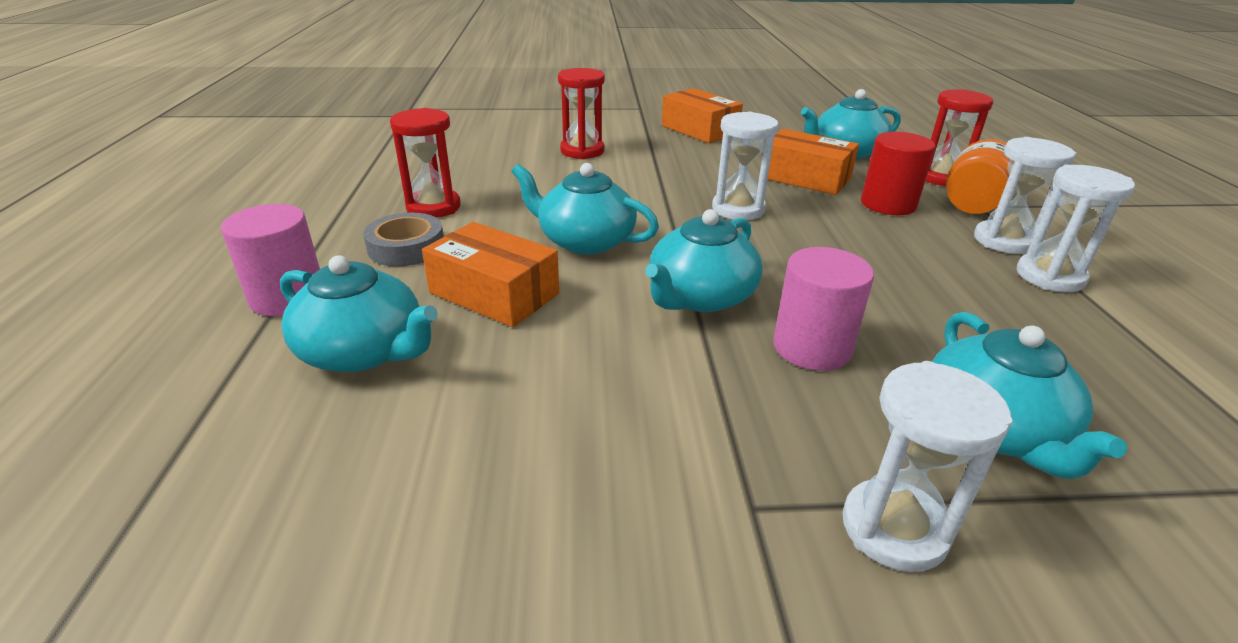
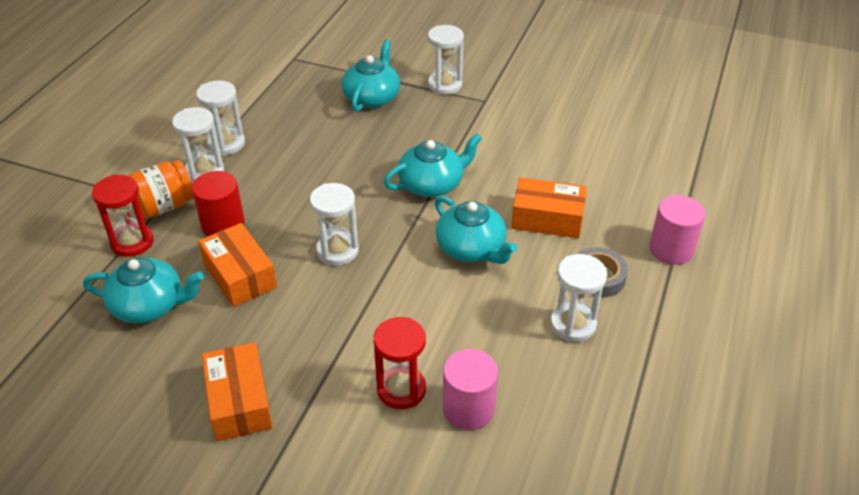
camera: 155 degrees left, 10 degrees up
turquoise teapot [280,255,438,372] -> none
red hourglass [390,108,461,218] -> white hourglass [550,254,607,342]
orange box [422,222,559,327] -> orange box turned 45 degrees counterclockwise [511,177,587,238]
pink cylinder [773,247,874,371] -> pink cylinder moved to [442,349,498,430]

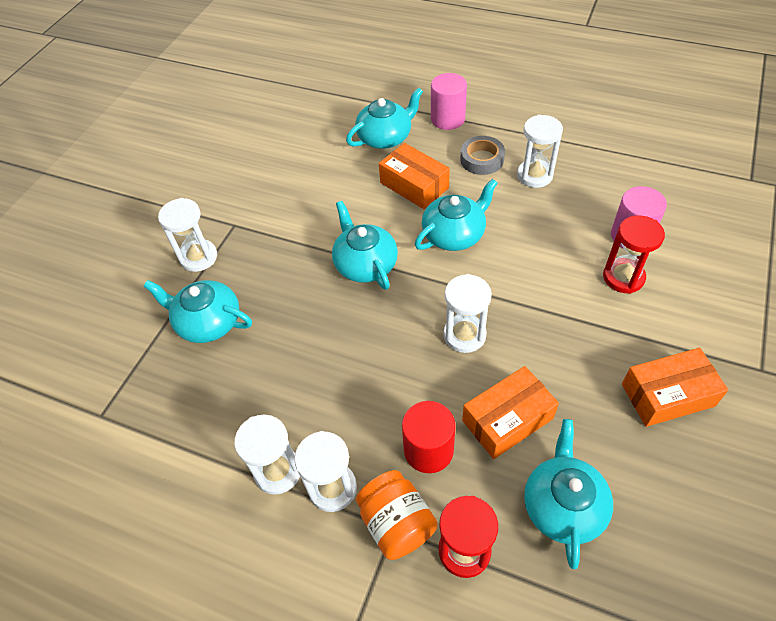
camera: 85 degrees left, 10 degrees up
orange box [511,177,587,238] -> orange box turned 60 degrees counterclockwise [379,143,450,209]
none -> turquoise teapot [346,87,423,149]

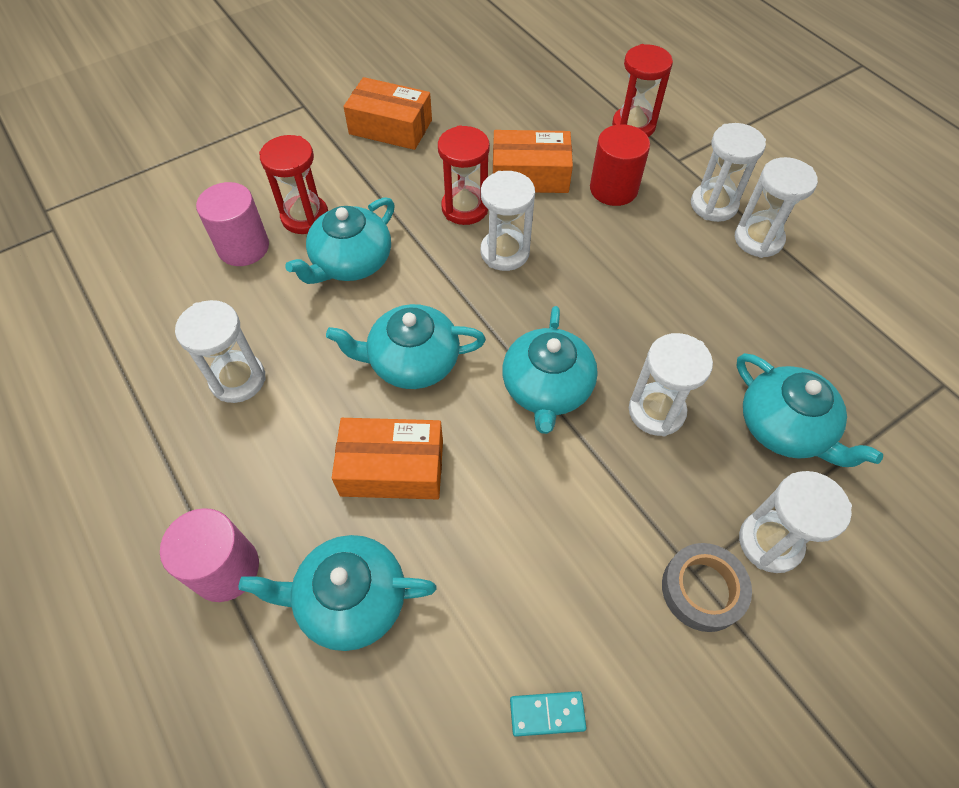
camera: 150 degrees left, 5 degrees up
orange jar [356,470,437,560] -> none
orange box [379,143,450,209] -> orange box turned 75 degrees counterclockwise [332,418,443,500]
grey tape [460,136,505,175] -> grey tape moved to [662,543,752,632]
turquoise teapot [524,419,613,569] -> turquoise teapot moved to [285,197,395,284]
none -> red hourglass [438,125,490,225]
none -> turquoise domino [510,691,586,737]
none -> white hourglass [629,333,713,436]

